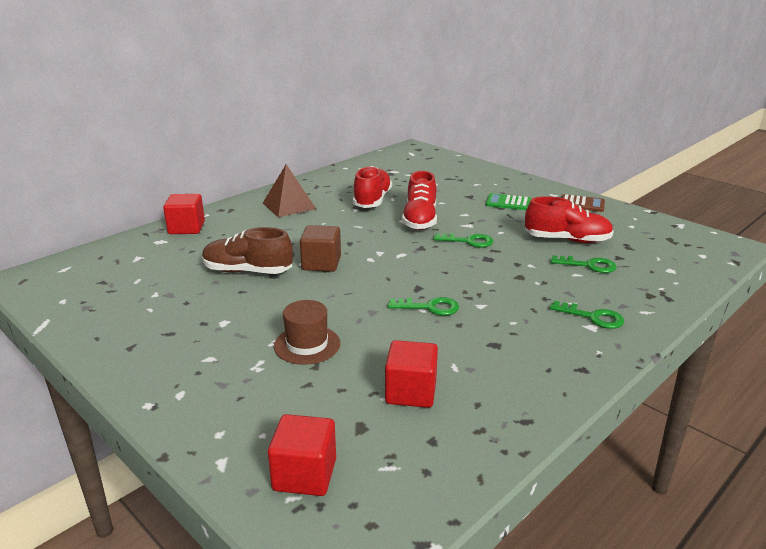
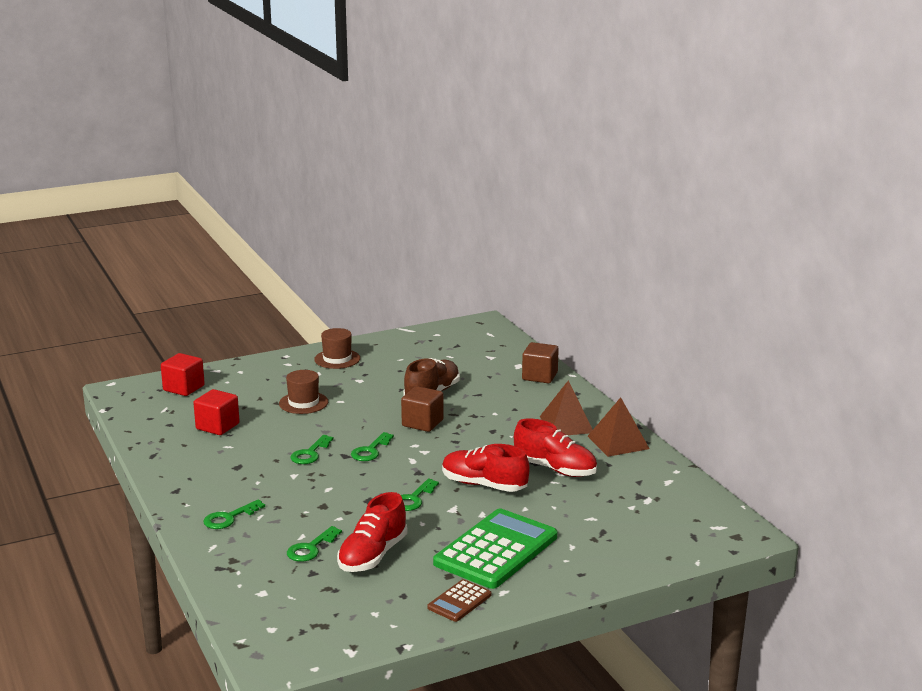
camera: 110 degrees right, 5 degrees down
red cube [163,194,205,234] -> brown cube [522,342,559,383]
green calculator [486,193,531,210] -> green calculator [433,509,557,589], size x2.11
none -> brown hat [314,328,360,369]
none -> green key [351,432,394,461]
none -> brown pyramid [588,397,650,457]

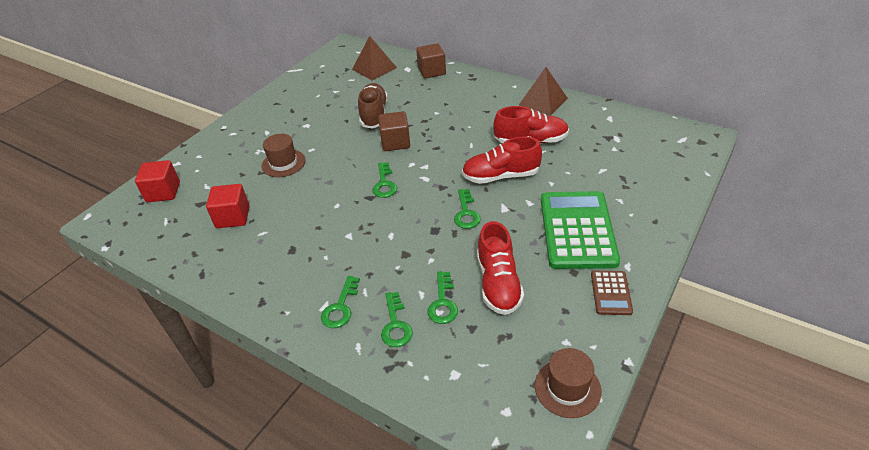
camera: 30 degrees left, 20 degrees up
green key [290,435,333,464] -> green key moved to [381,292,413,347]
brown hat [314,328,360,369] -> brown hat moved to [535,348,601,418]
brown pyramid [540,380,593,435] -> brown pyramid moved to [352,36,397,80]

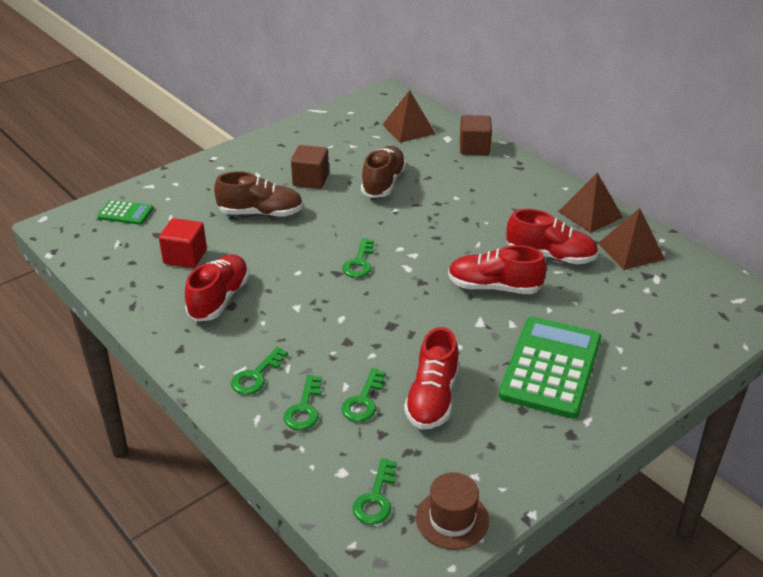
camera: 15 degrees right, 5 degrees down
red cube [135,160,180,202] -> green calculator [97,200,153,225]
brown hat [261,134,306,177] -> brown shoe [214,171,303,217]
brown cube [378,111,410,151] -> brown cube moved to [291,145,329,189]
green key [454,189,481,229] -> green key moved to [353,458,397,525]
brown calculator [591,271,633,315] -> none
none -> red shoe [185,254,249,321]
none -> brown pyramid [598,208,665,270]

